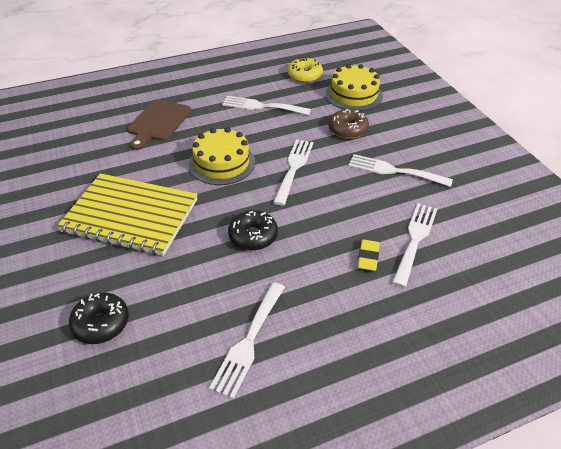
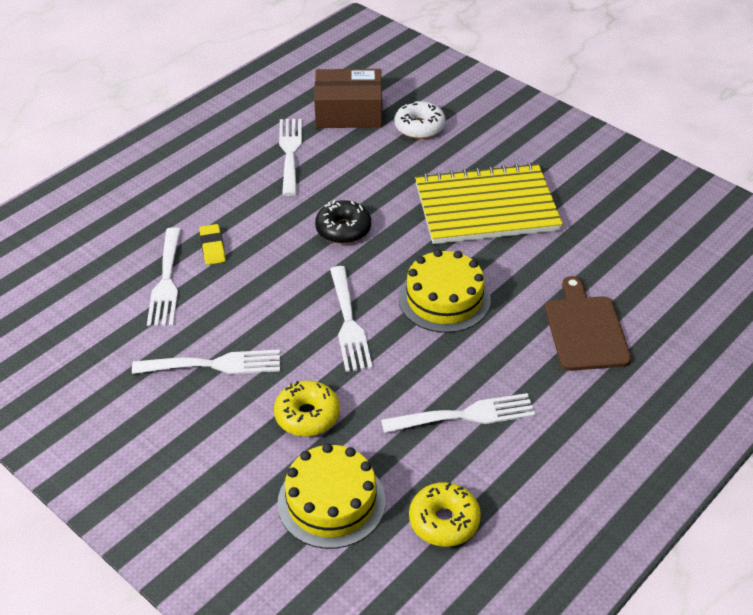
camera: 155 degrees right, 0 degrees up
black donut [69,292,129,344] -> white donut [395,101,446,139]
brown donut [328,109,369,139] -> yellow donut [274,381,340,437]
none -> brown box [314,69,382,128]

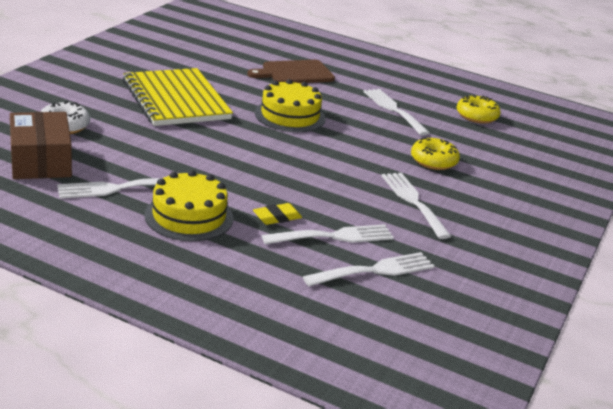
camera: 110 degrees left, 15 degrees down
yellow cake [277,443,385,549] -> yellow cake moved to [144,170,233,241]
black donut [315,200,371,244] -> none
white fork [330,266,373,372] -> white fork moved to [303,252,434,286]

